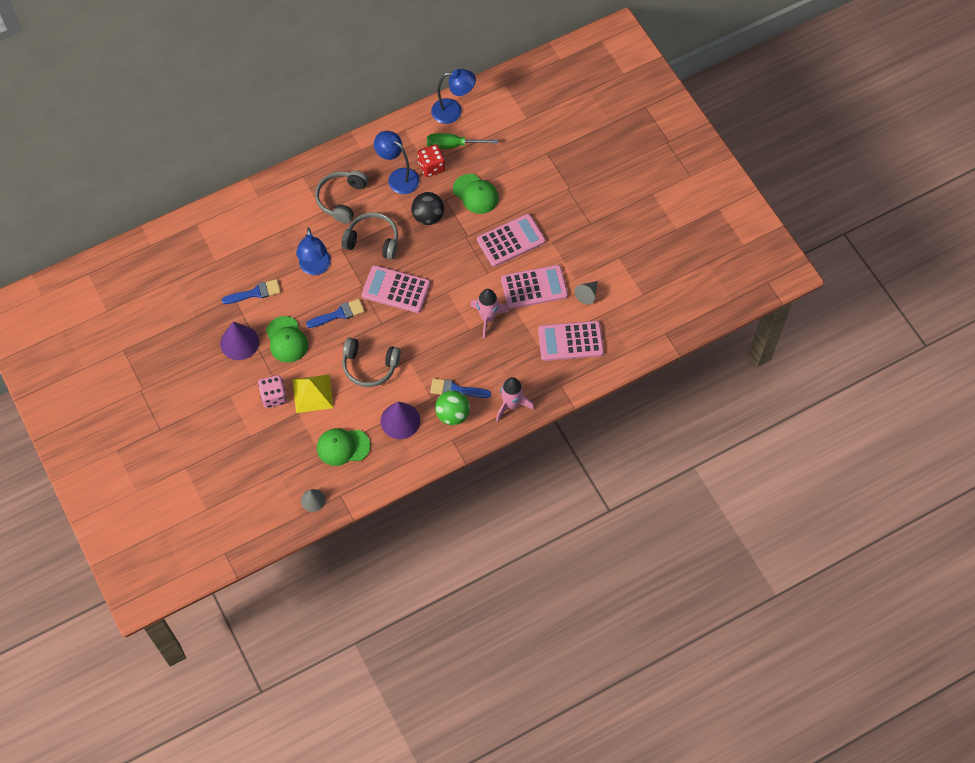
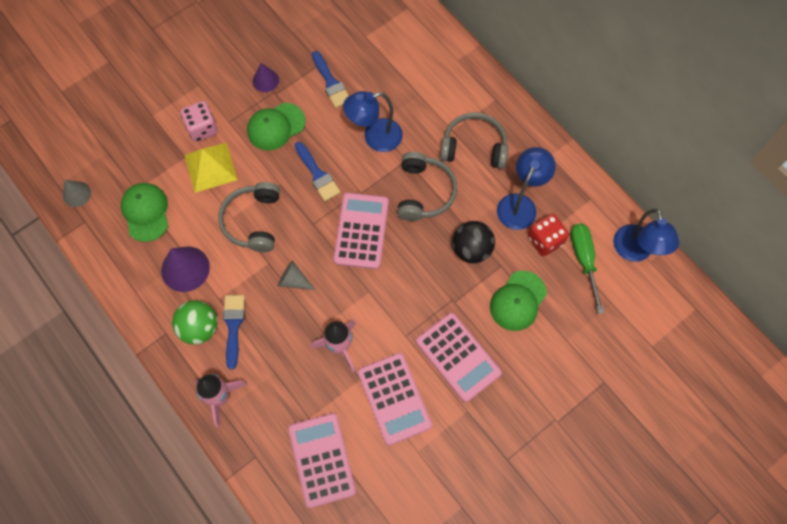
camera: 80 degrees right, 5 degrees up
purple cone [220,322,259,360] -> purple cone [252,63,279,92], size x0.60
grey cone [574,281,598,305] -> grey cone moved to [278,260,315,290]

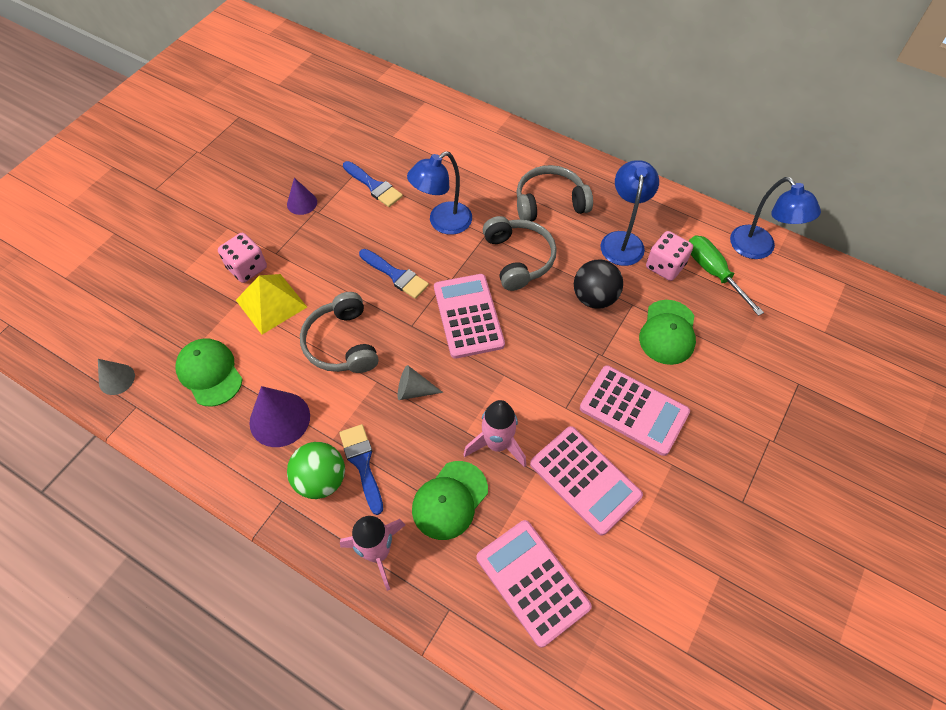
camera: 20 degrees left, 10 degrees down
green cap [247,103,306,151] -> green cap moved to [412,461,488,540]
red dice [528,214,569,256] -> pink dice [646,231,693,281]

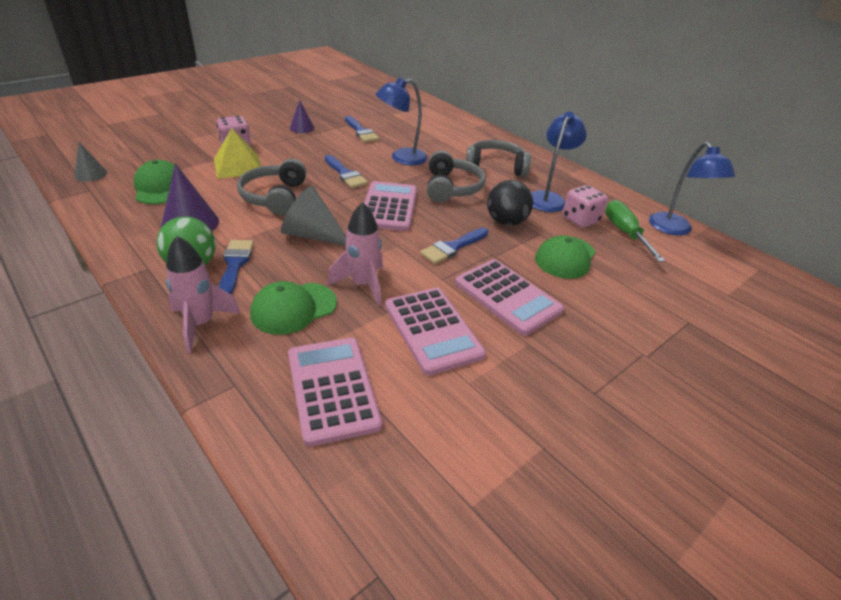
camera: 15 degrees right, 20 degrees down
grey cone [398,365,443,400] -> grey cone [281,186,347,246], size x1.67
none -> blue brush [420,228,488,264]

